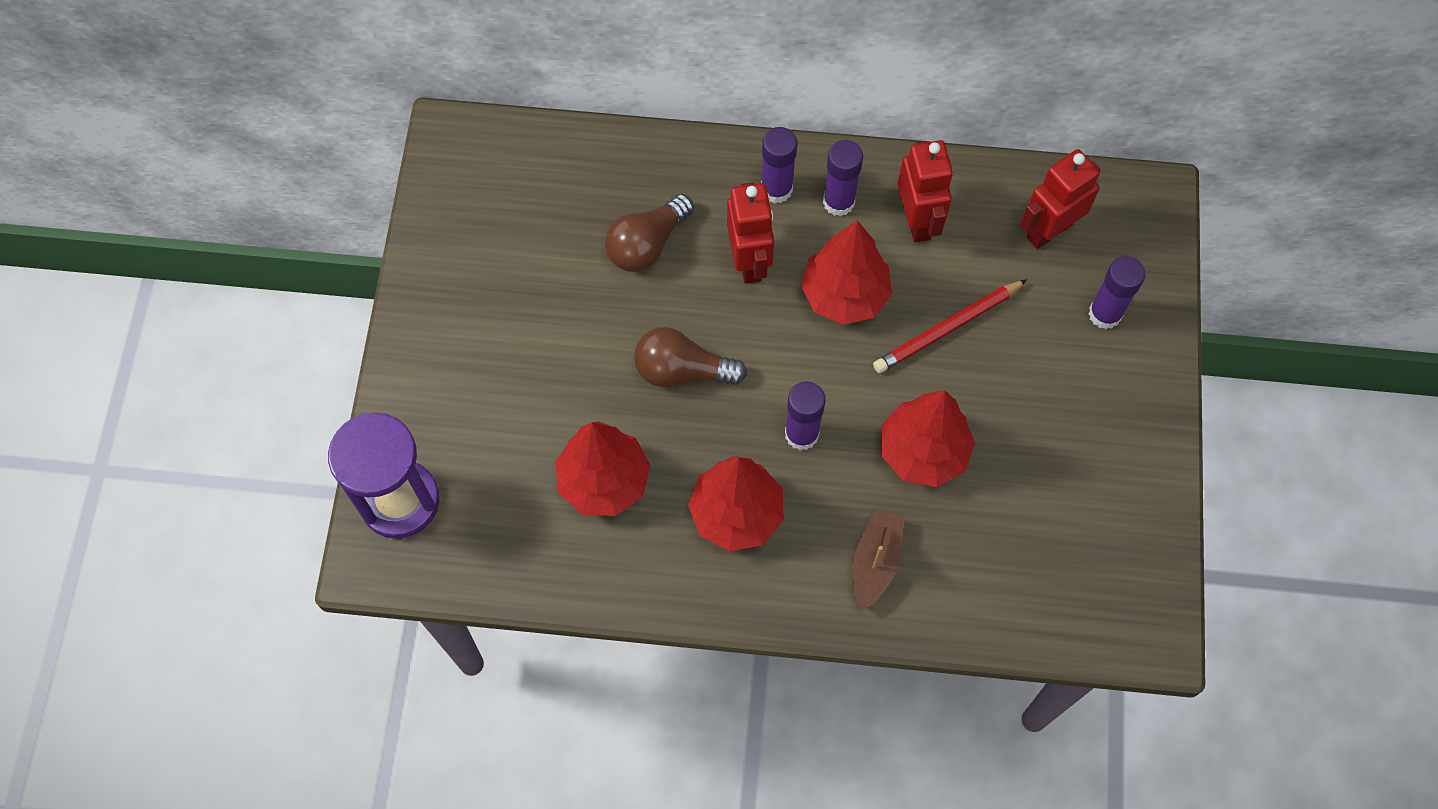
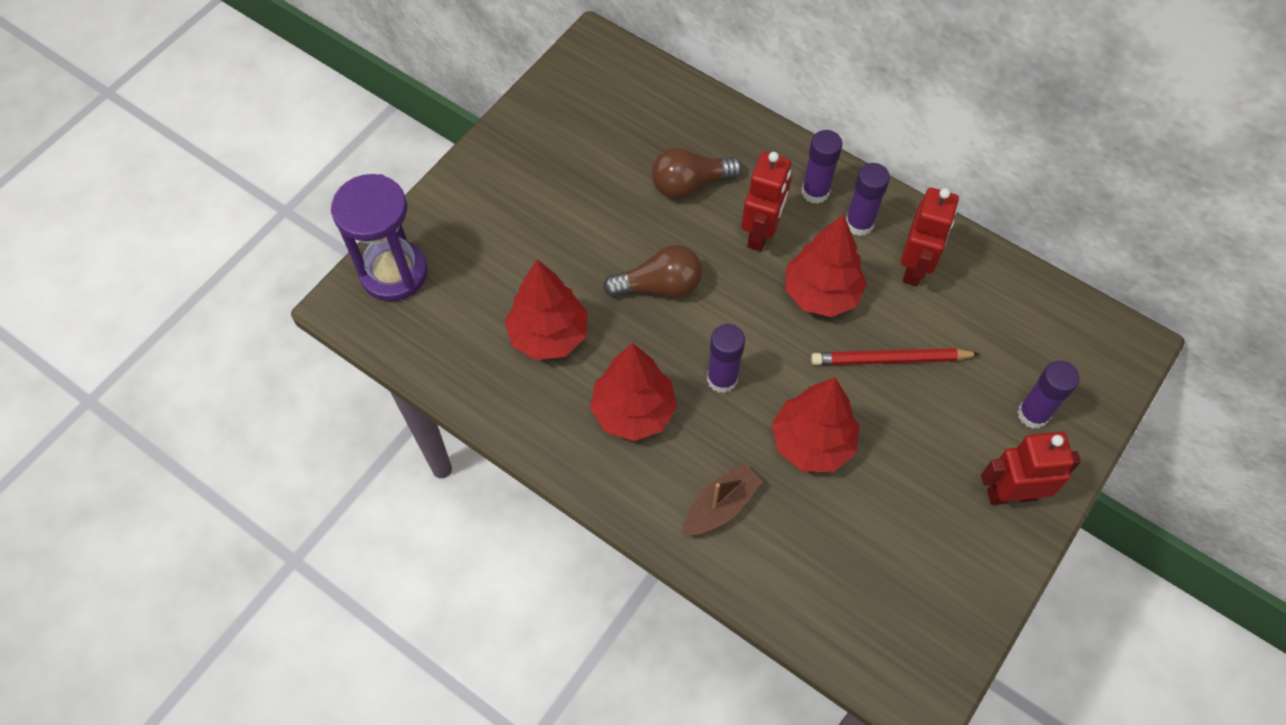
camera: 30 degrees right, 5 degrees down
brown light bulb [634,327,747,387] -> brown light bulb turned 135 degrees clockwise [603,245,702,298]
red robot [1020,149,1100,249] -> red robot moved to [981,432,1081,505]

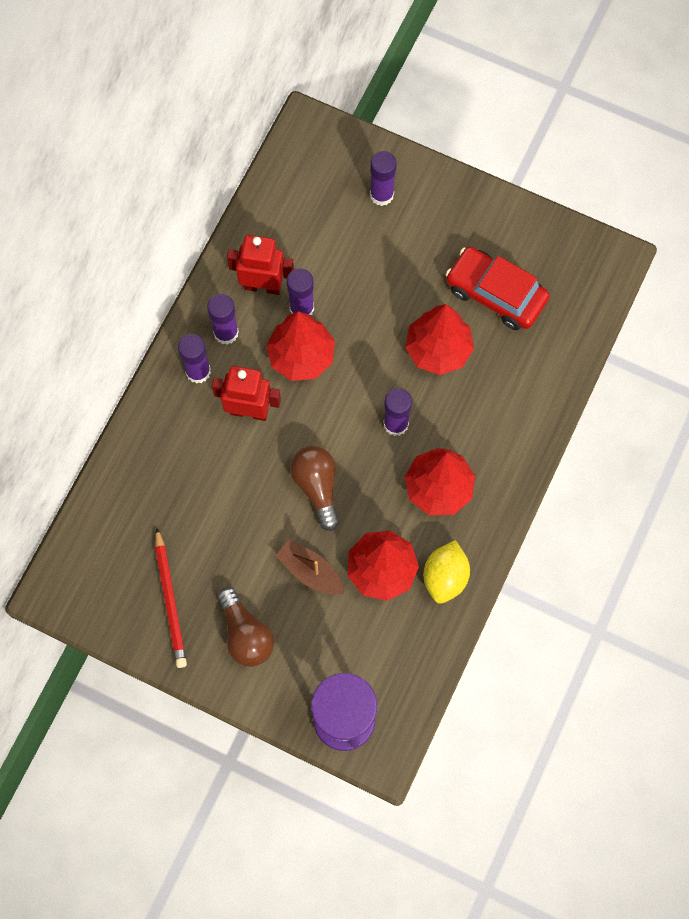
camera: 100 degrees left, 10 degrees up
brown light bulb [652,148,743,199] -> brown light bulb moved to [218,587,274,667]
brown boat [683,463,763,535] -> brown boat moved to [276,539,344,595]
red pencil [811,348,980,365] -> red pencil moved to [155,527,187,668]
red robot [981,432,1081,505] -> none
none -> purple glue stick [287,268,314,315]
none -> yellow lemon [424,540,470,604]
none -> red car [446,247,550,330]

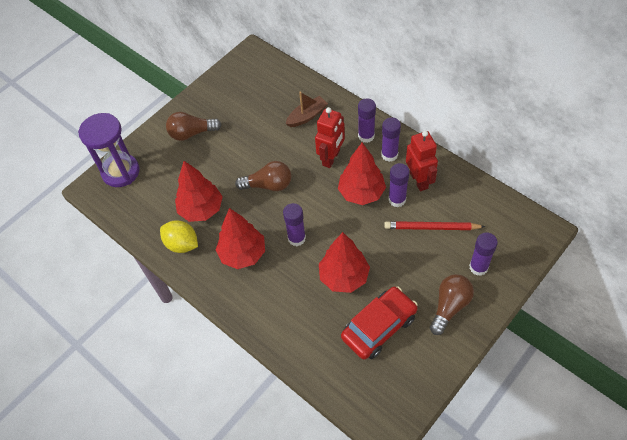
camera: 110 degrees right, 15 degrees down
red pencil [155,527,187,668] -> red pencil moved to [384,221,486,230]
red robot [227,235,294,295] -> red robot turned 45 degrees counterclockwise [406,131,438,191]
brown boat [276,539,344,595] -> brown boat moved to [286,92,328,127]
none -> brown light bulb [430,274,474,335]

